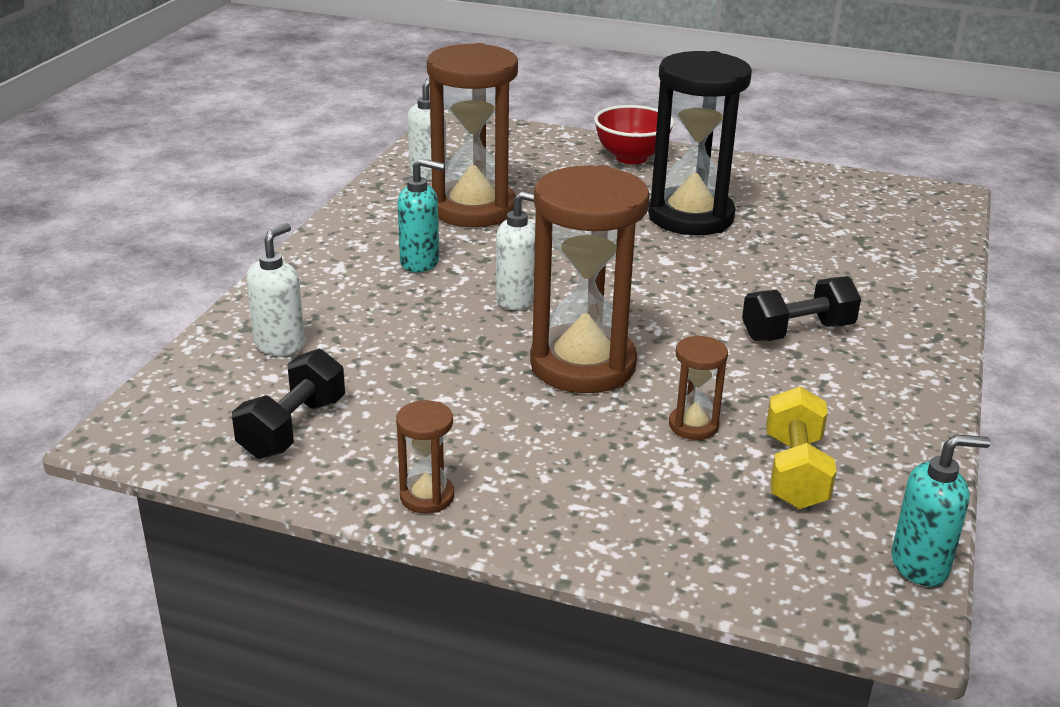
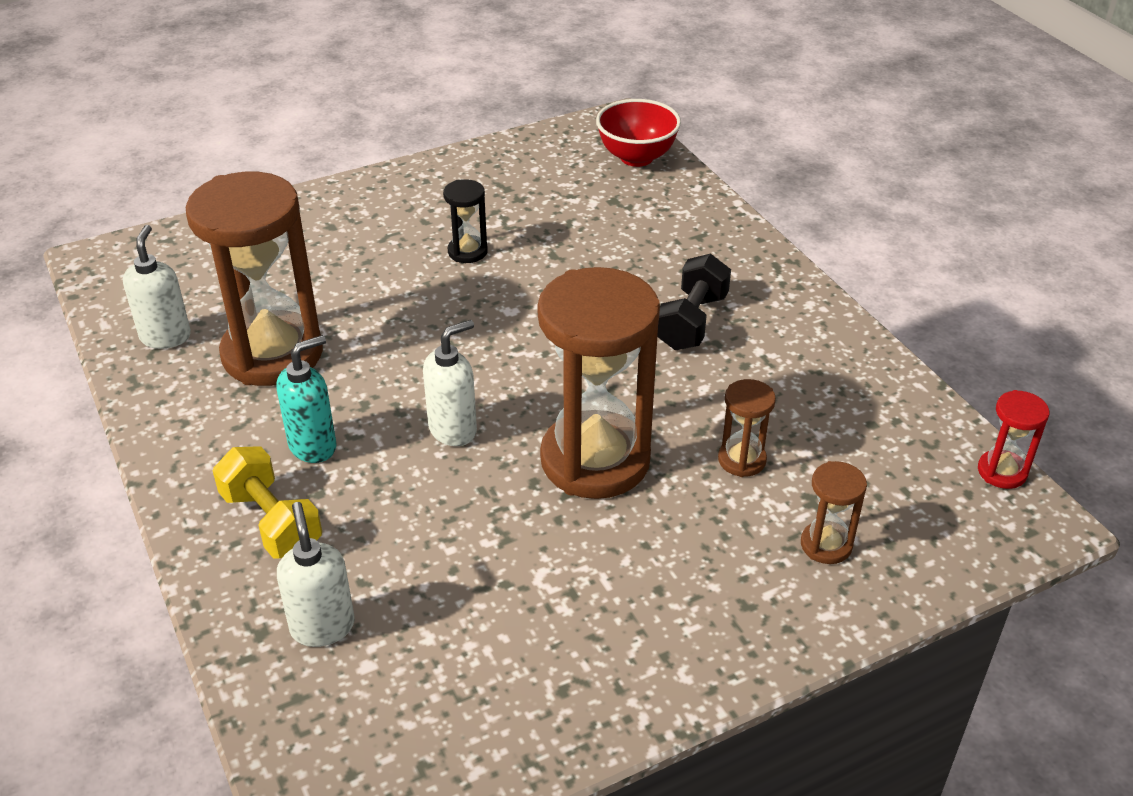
camera: 45 degrees left, 10 degrees up
black dumbbell [232,349,345,459] -> none
brown hourglass [396,400,454,514] -> brown hourglass moved to [801,461,867,564]
red bowl [594,105,674,164] -> red bowl moved to [596,99,681,167]
black hourglass [648,51,752,235] -> black hourglass [443,179,488,263], size x0.44
yellow dumbbell [766,386,836,509] -> yellow dumbbell moved to [212,446,322,559]
turquoise soap dispenser [891,434,991,586] -> red hourglass [978,390,1050,489]

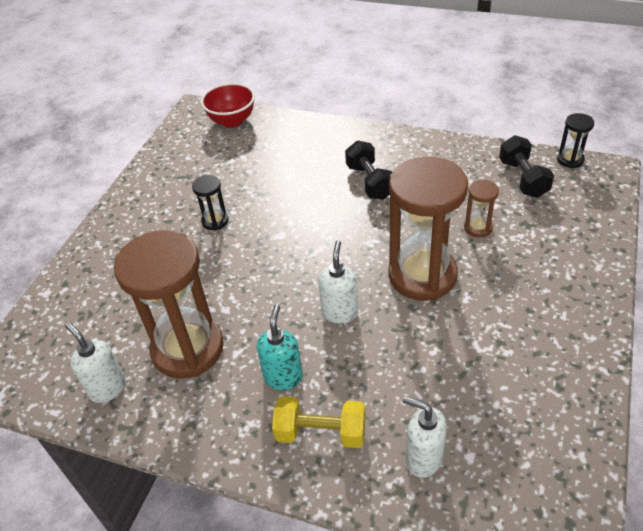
camera: 40 degrees left, 5 degrees up
brown hourglass [801,461,867,564] -> none
red hourglass [978,390,1050,489] -> black hourglass [557,113,594,168]
none -> black dumbbell [499,135,554,198]

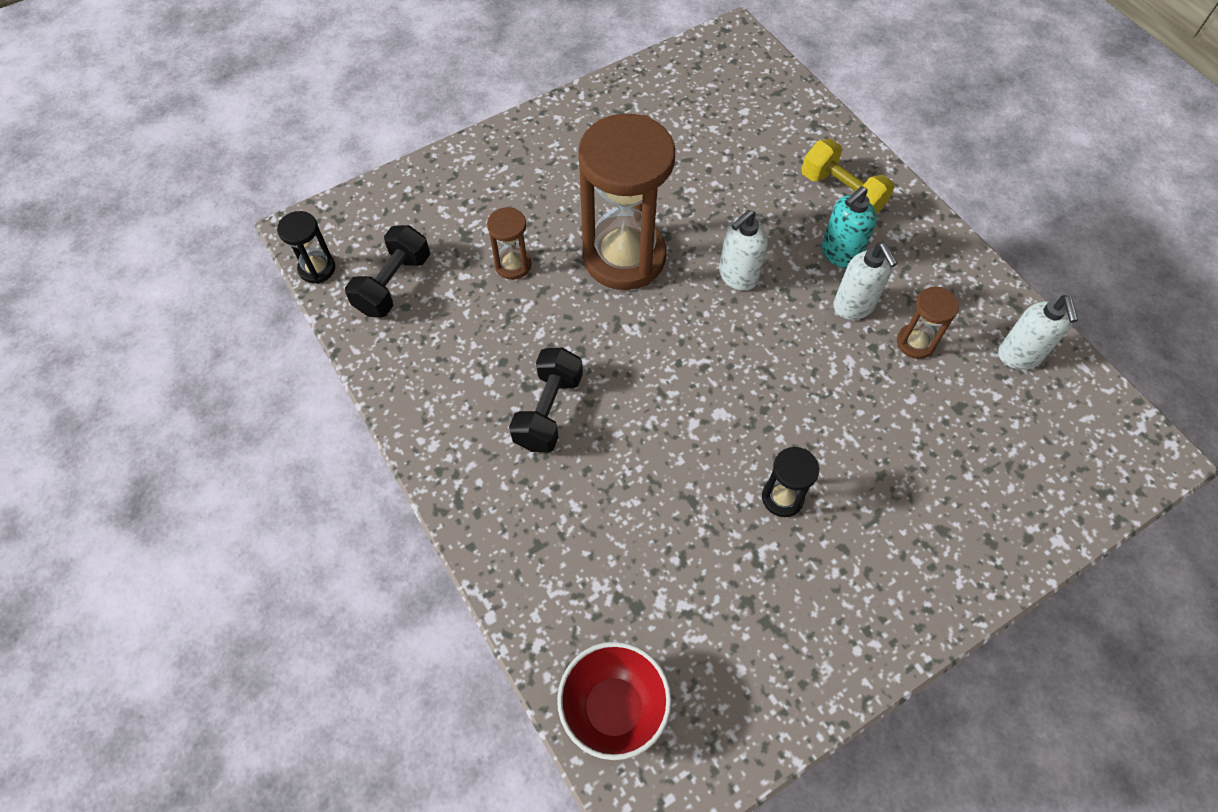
camera: 145 degrees left, 15 degrees up
brown hourglass [114,230,224,379] -> brown hourglass [897,287,959,359], size x0.44
white soap dispenser [403,396,447,478] -> white soap dispenser moved to [833,242,898,320]

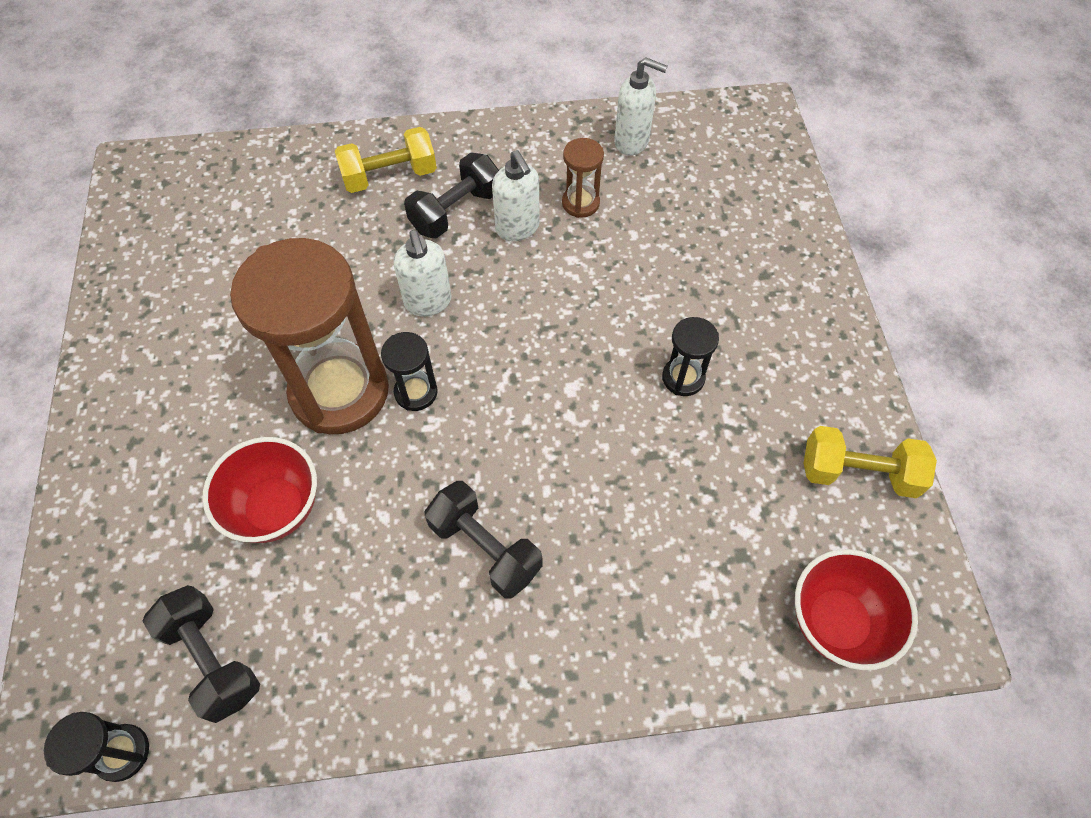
camera: 65 degrees left, 0 degrees up
brown hourglass [487,207,531,280] -> red bowl [202,437,317,543]
turquoise soap dispenser [821,186,877,268] -> black dumbbell [404,152,499,238]
white soap dispenser [833,242,898,320] -> white soap dispenser turned 60 degrees clockwise [492,150,540,241]
none -> black hourglass [381,332,438,411]
none -> yellow dumbbell [804,426,937,498]

